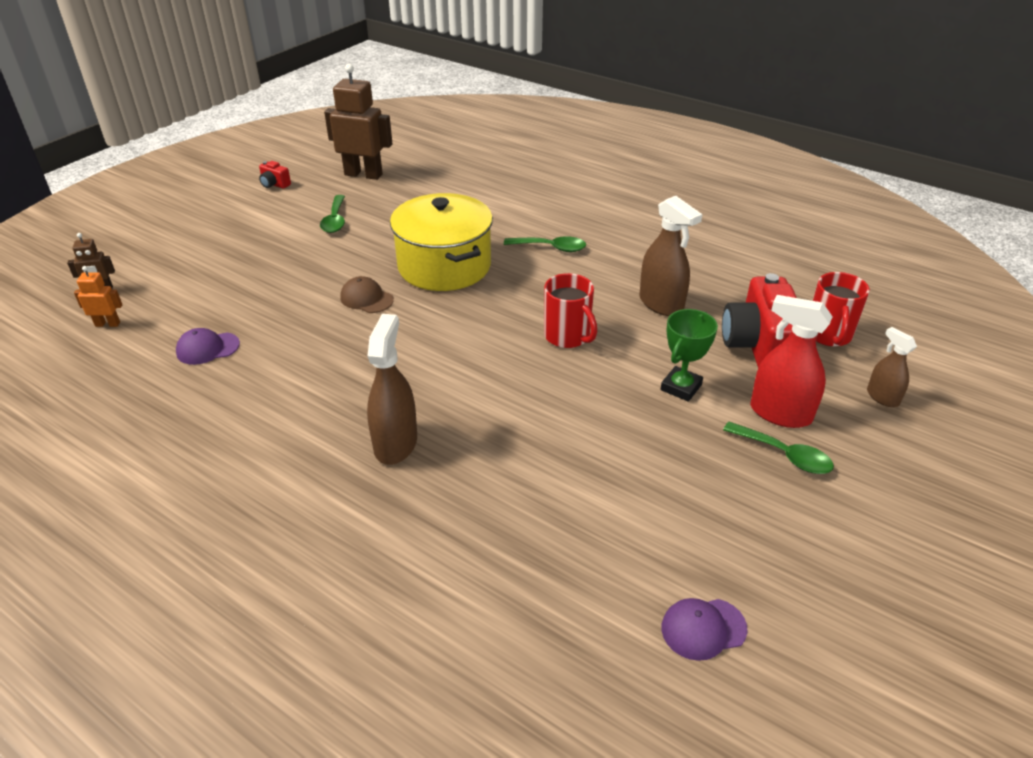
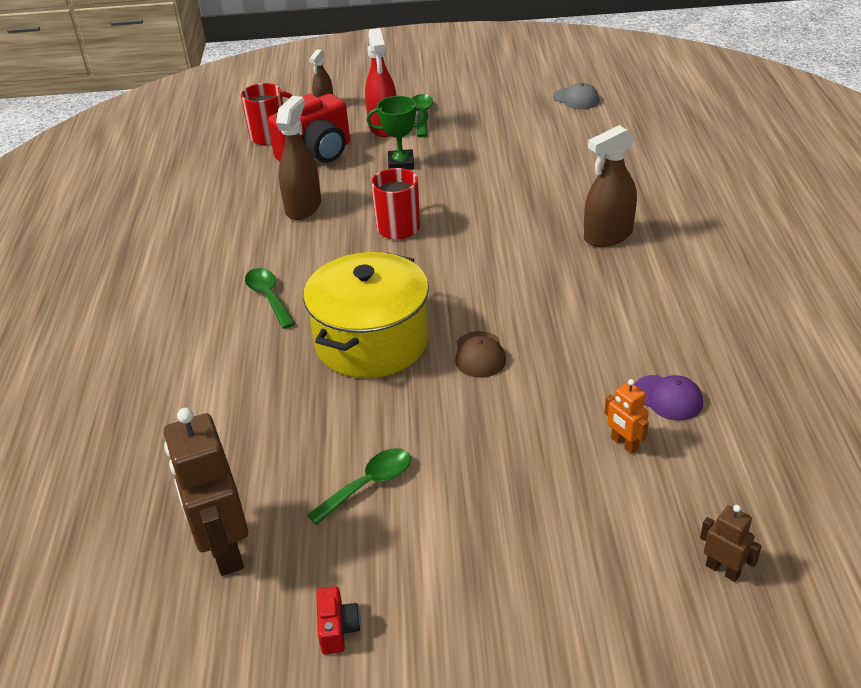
camera: 125 degrees left, 0 degrees up
orange robot [74,266,122,327] -> orange robot moved to [604,379,649,454]
purple cap [661,598,748,661] -> grey cap [553,83,600,109]

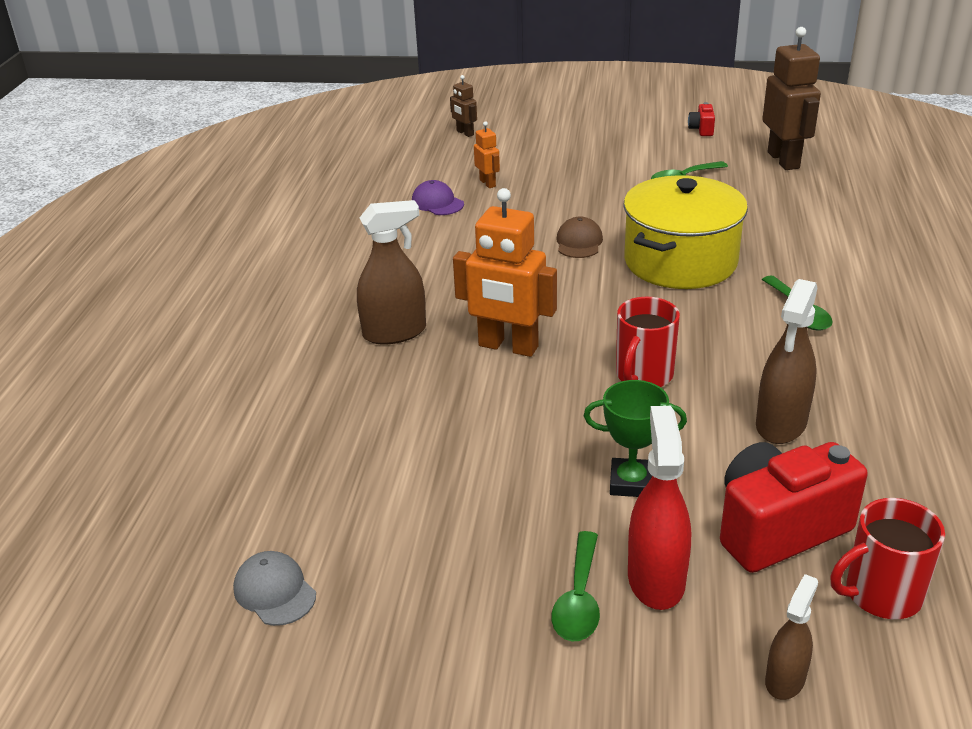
camera: 170 degrees left, 5 degrees down
none -> orange robot [453,188,557,357]

